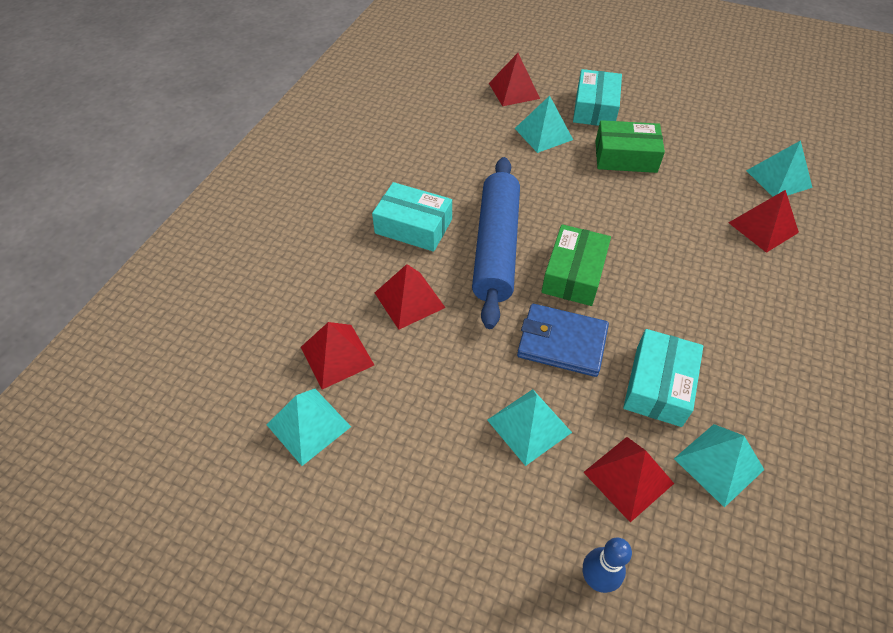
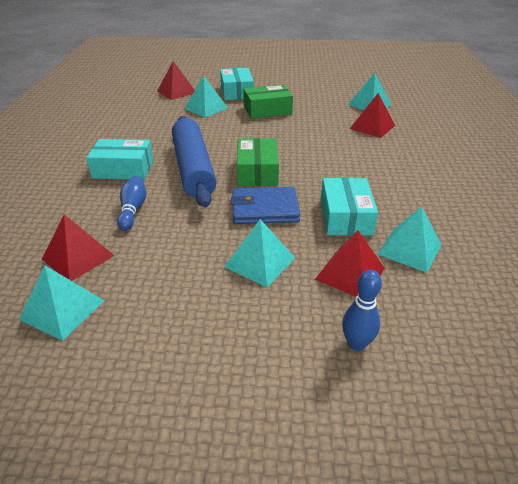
camera: 20 degrees left, 15 degrees down
red pyramid [375,264,446,330] -> blue bowling pin [117,176,146,231]

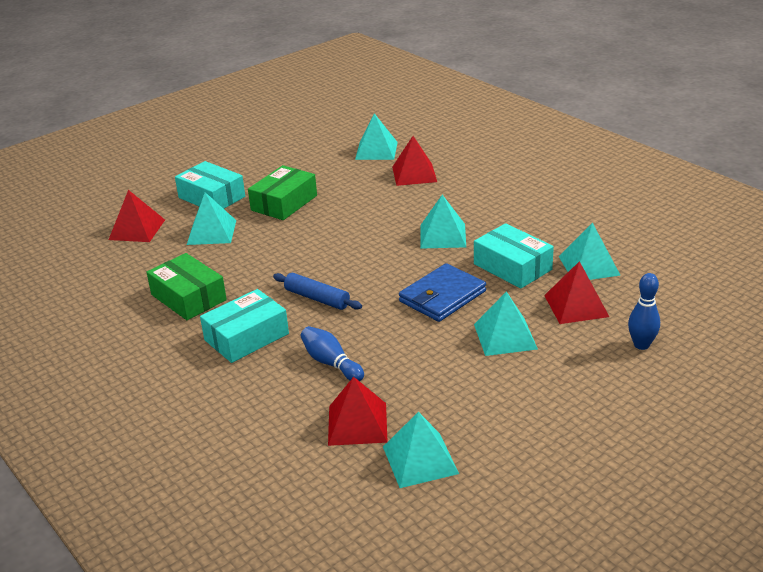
camera: 40 degrees left, 5 degrees down
blue rolling pin [172,116,217,207] -> blue rolling pin [273,273,362,310], size x0.50
green box [237,138,279,186] -> green box moved to [146,253,227,320]
none -> turquoise pyramid [420,195,466,249]

